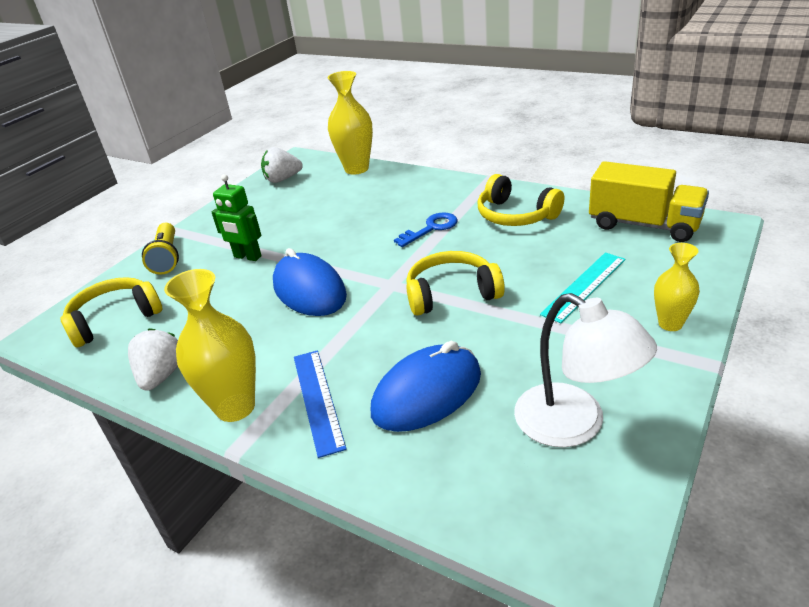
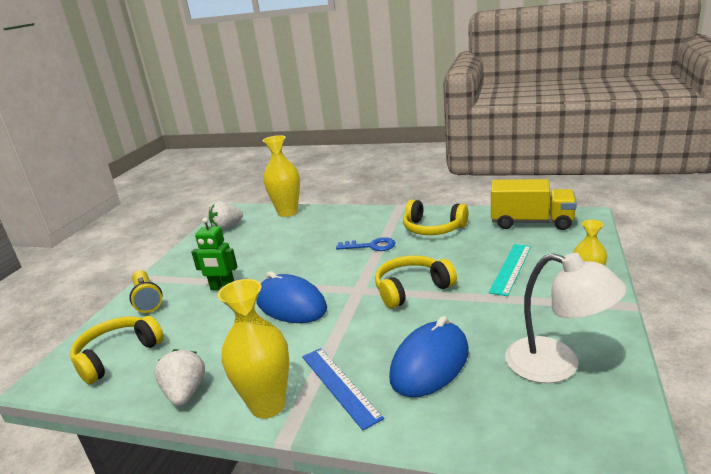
camera: 15 degrees left, 10 degrees down
blue key [394,212,458,247] -> blue key turned 60 degrees clockwise [336,237,395,251]

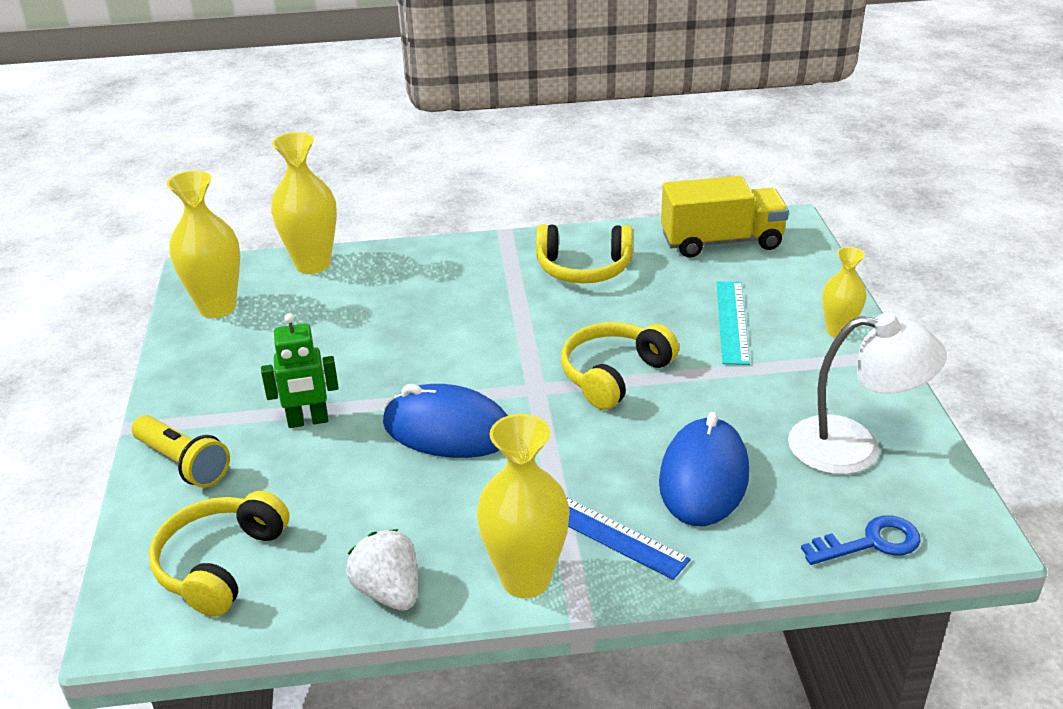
camera: 25 degrees left, 10 degrees up
white strawberry [209,201,243,230] -> yellow vase [167,171,240,318]
blue key [336,237,395,251] -> blue key moved to [801,515,921,565]

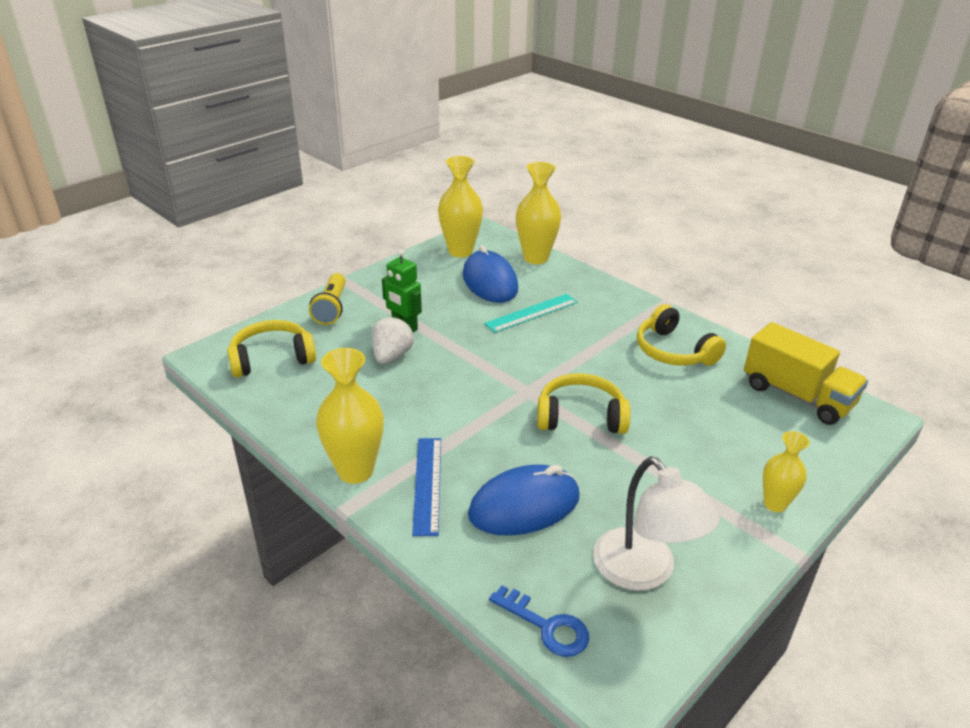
camera: 50 degrees right, 0 degrees up
white strawberry [346,529,418,611] -> white strawberry moved to [372,316,414,364]
blue mouse [383,384,508,458] -> blue mouse moved to [463,245,518,303]
turquoise ruler [717,281,750,365] -> turquoise ruler moved to [484,294,578,333]

